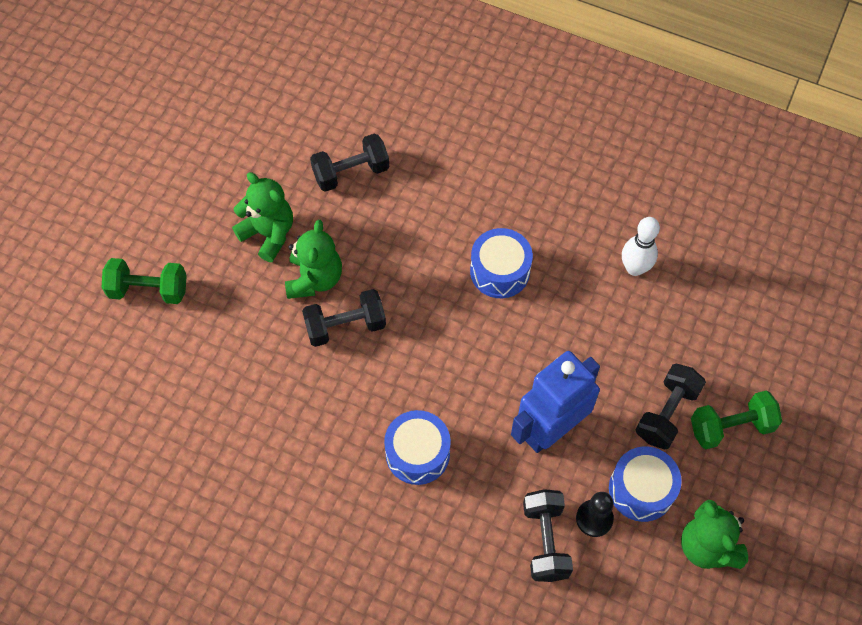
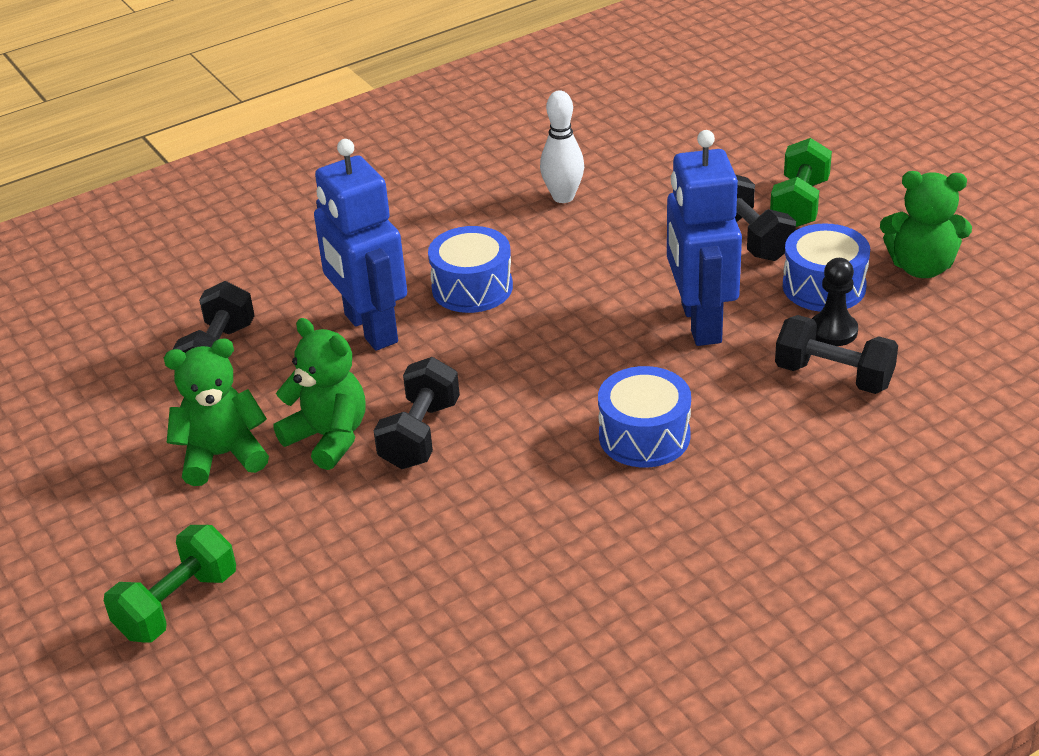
camera: 55 degrees left, 25 degrees down
none -> blue robot [314,139,407,351]

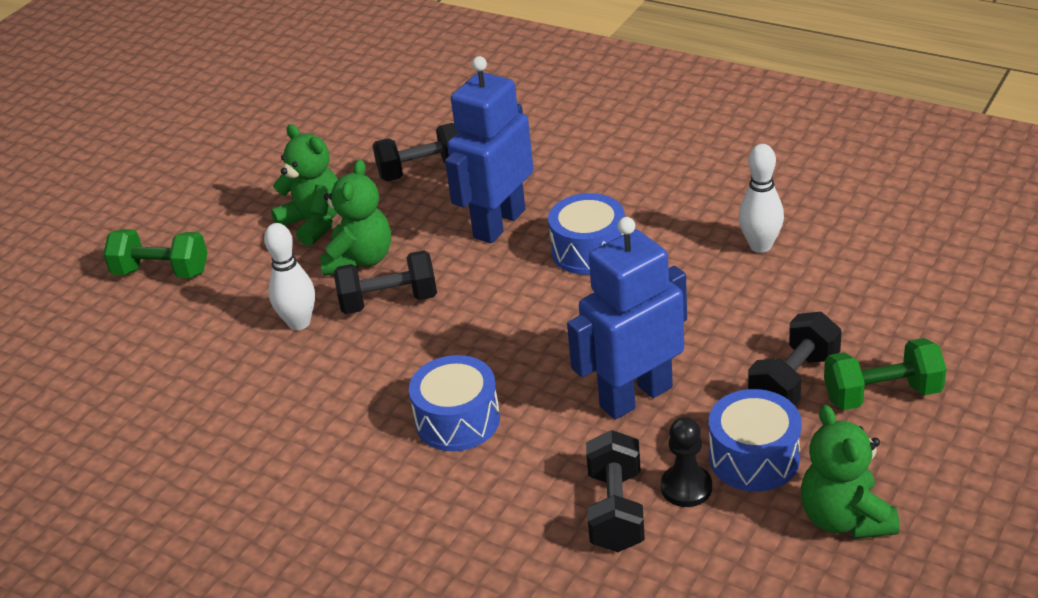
camera: 65 degrees right, 0 degrees up
none -> white bowling pin [264,223,315,330]

